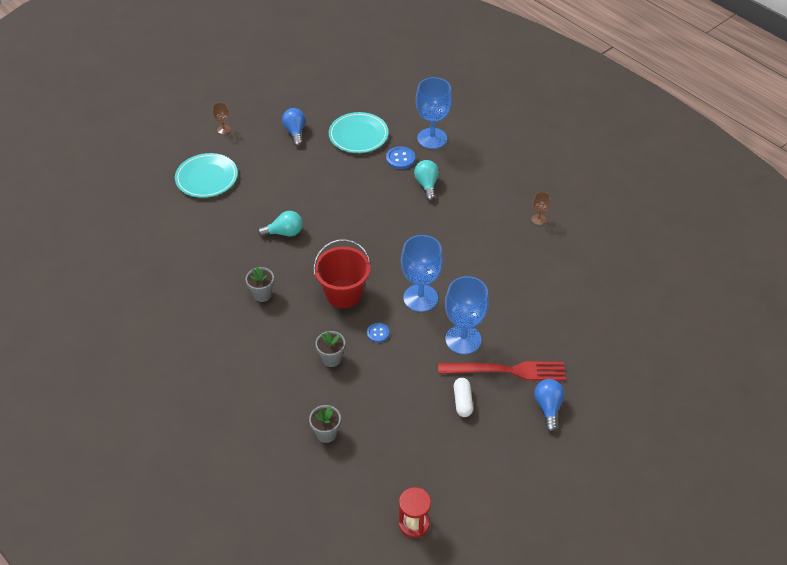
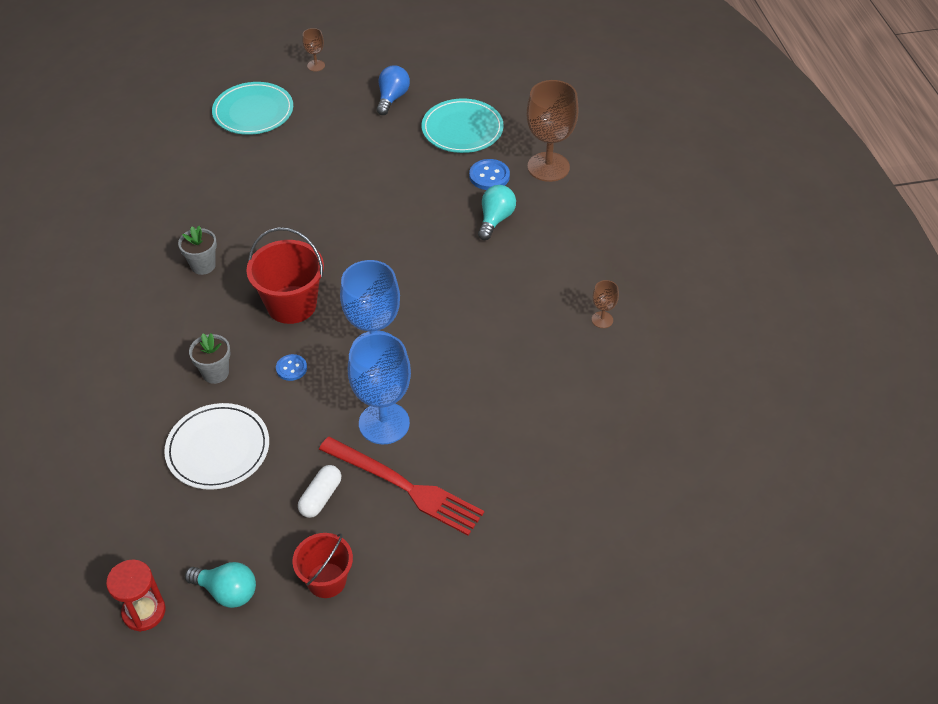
camera: 30 degrees right, 0 degrees up
turquoise light bulb [258,211,303,237] -> turquoise light bulb moved to [185,562,256,608]
grey flower pot [309,405,341,443] -> none
blue goblet [416,77,452,149] -> brown goblet [527,80,578,182]
blue light bulb [534,379,564,432] -> none
none -> white plate [164,403,269,490]
none -> red bucket [292,533,353,598]

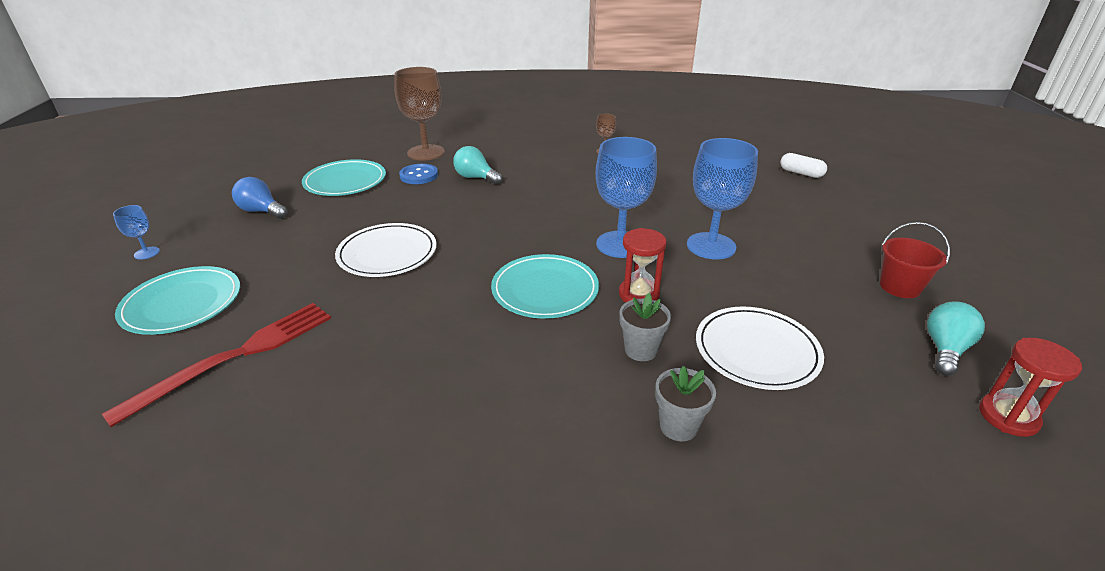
camera: 80 degrees left, 15 degrees down
grey flower pot [178,226,217,275] -> grey flower pot moved to [655,366,716,441]
red bucket [246,227,324,324] -> turquoise plate [491,254,599,319]
blue button [276,354,307,381] -> red hourglass [619,228,667,302]
white capsule [298,465,341,518] -> white capsule moved to [780,153,827,178]
brown goblet [302,28,325,71] -> blue goblet [113,205,160,260]
red fork [319,437,484,535] -> red fork moved to [102,303,331,427]
none -> white plate [335,223,437,277]

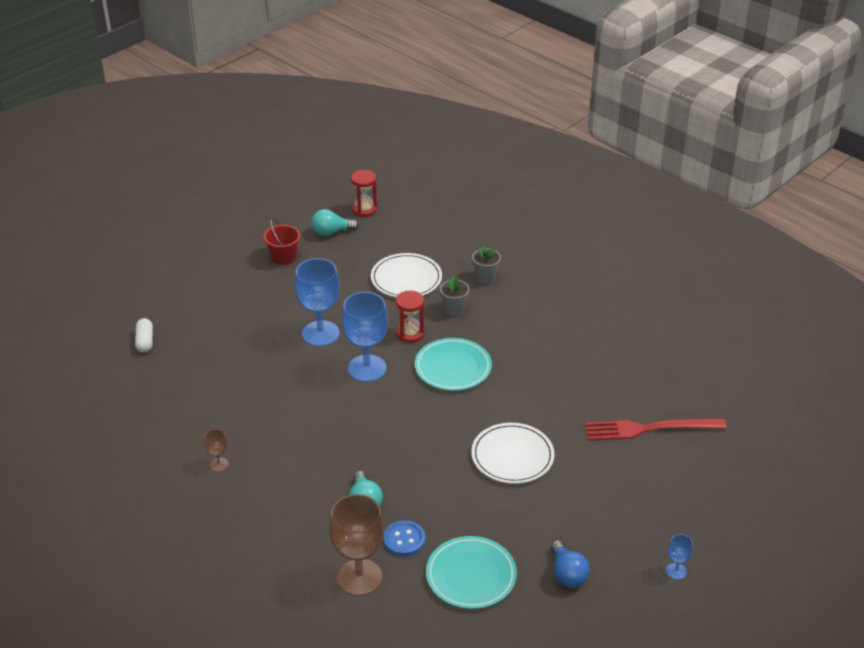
camera: 135 degrees left, 5 degrees up
turquoise plate [115,266,240,335] -> none

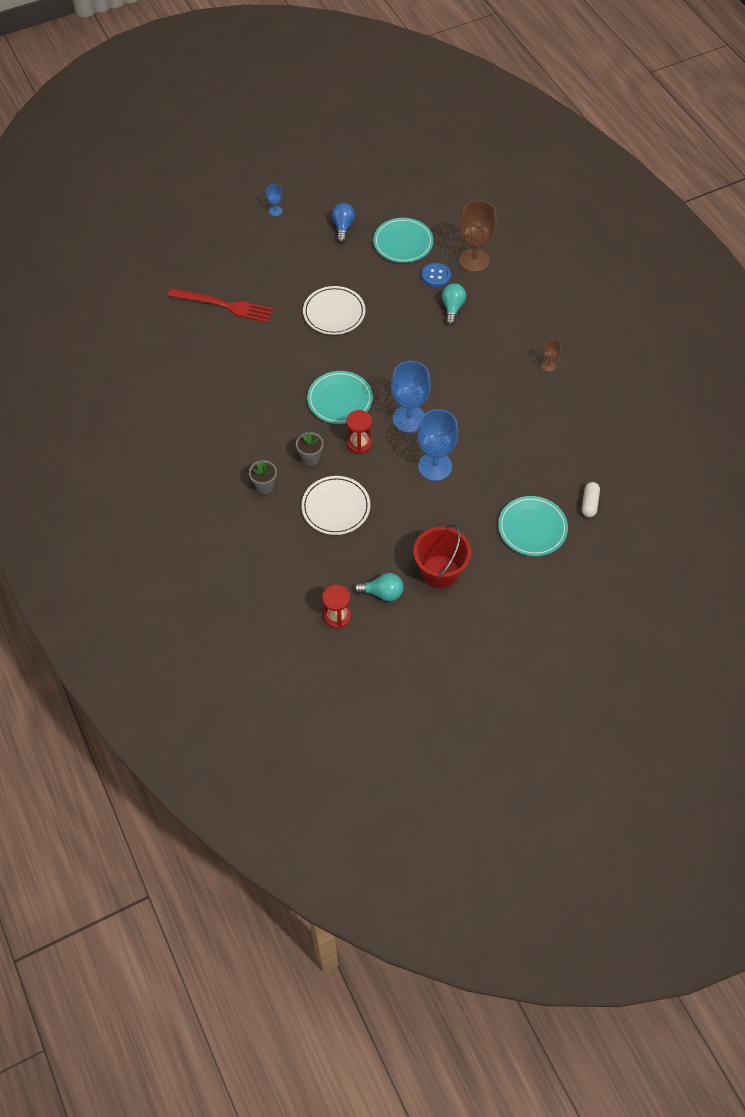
camera: 160 degrees left, 20 degrees up
red bucket [263,219,300,265] -> red bucket [413,524,471,589], size x1.52
none -> turquoise plate [498,496,568,556]

